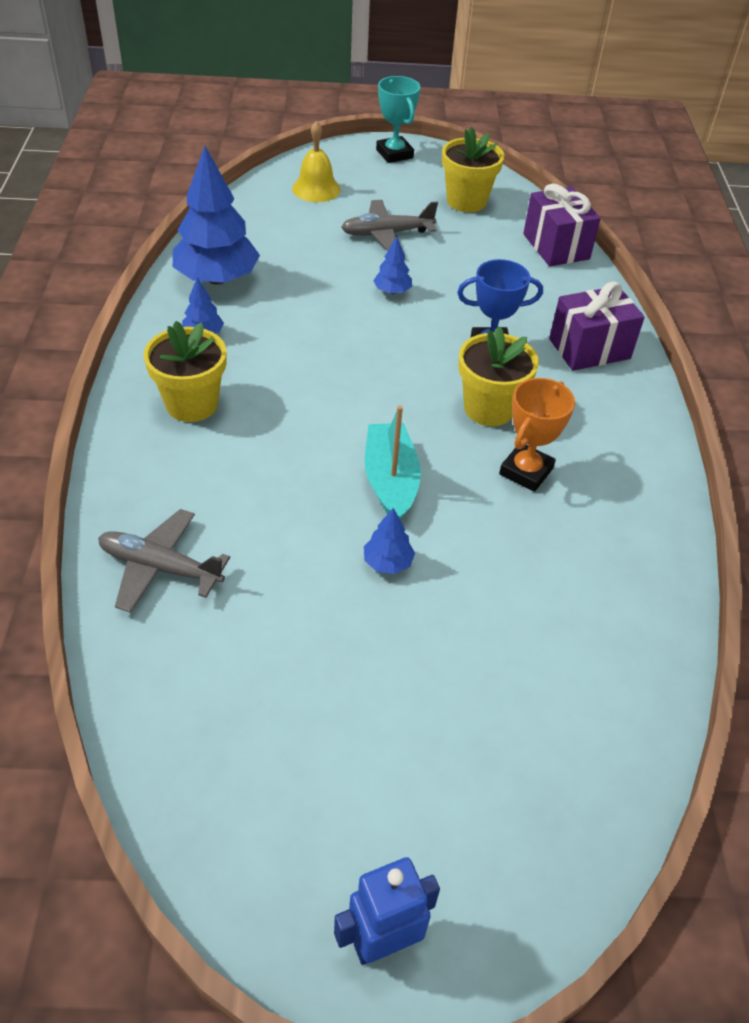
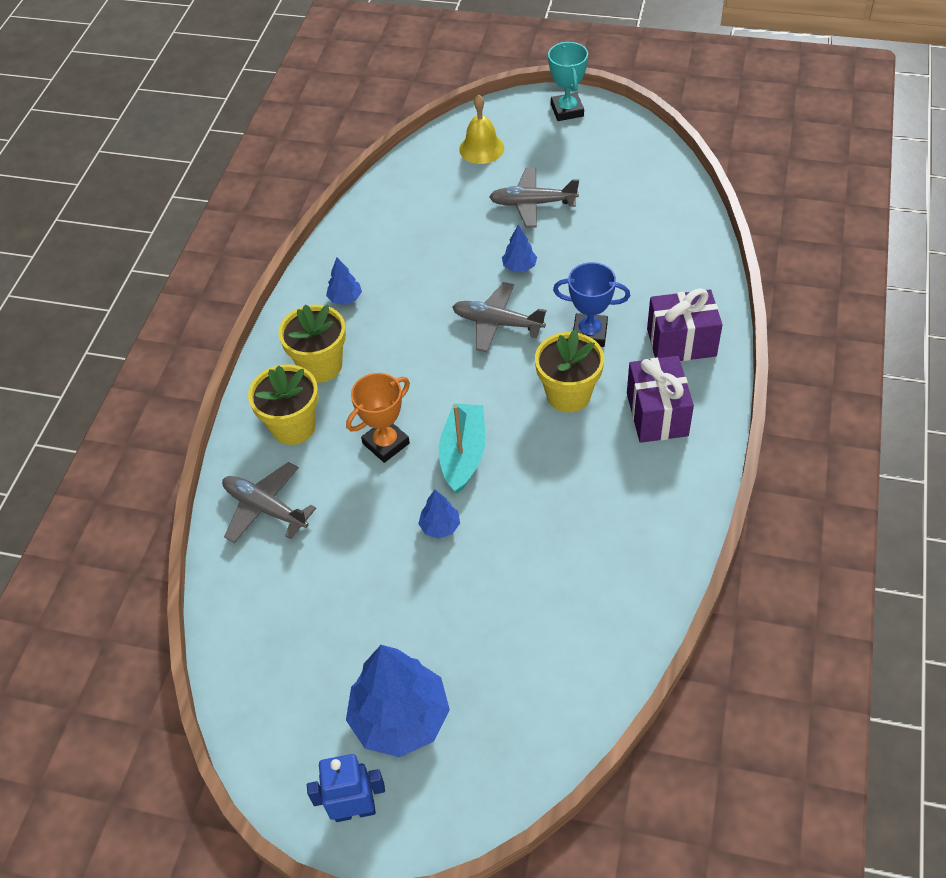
camera: 20 degrees right, 5 degrees up
blue tree [173,146,260,285] -> blue tree moved to [346,645,450,757]
yellow flower pot [442,127,504,212] -> yellow flower pot moved to [248,365,319,445]
orange trophy [499,378,575,492] -> orange trophy moved to [346,373,410,463]
purple gift [523,184,601,266] -> purple gift moved to [627,356,694,443]
none -> grey plane [452,282,547,352]

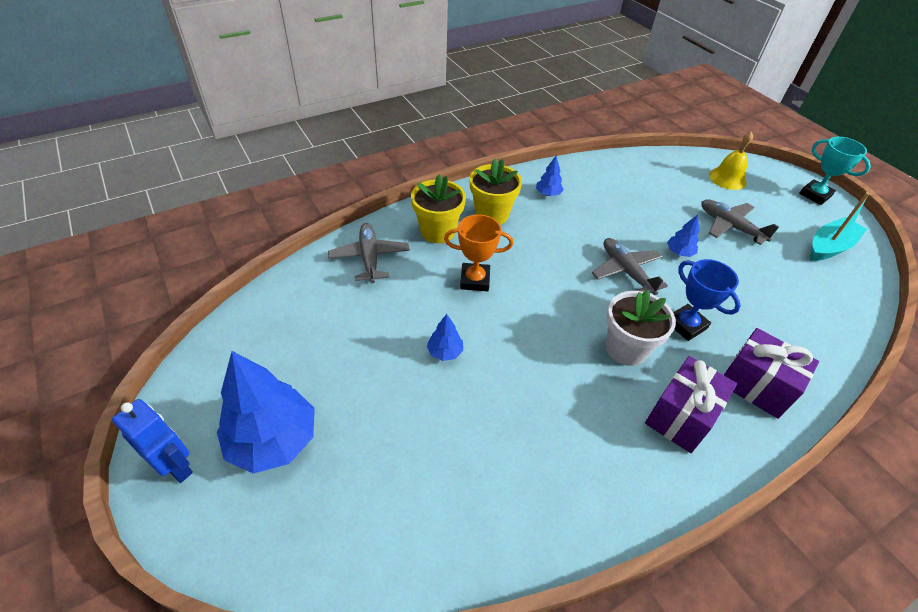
camera: 40 degrees right, 5 degrees down
turquoise boat [439,403,485,494] -> turquoise boat moved to [810,192,870,261]
yellow flower pot [535,330,604,413] -> white flower pot [606,290,676,366]
turquoise trophy [548,42,588,121] -> turquoise trophy turned 75 degrees counterclockwise [799,137,871,205]

